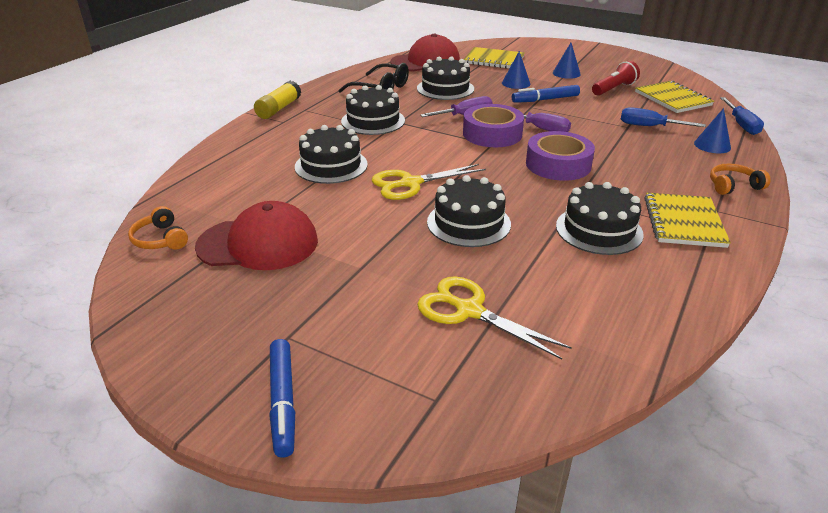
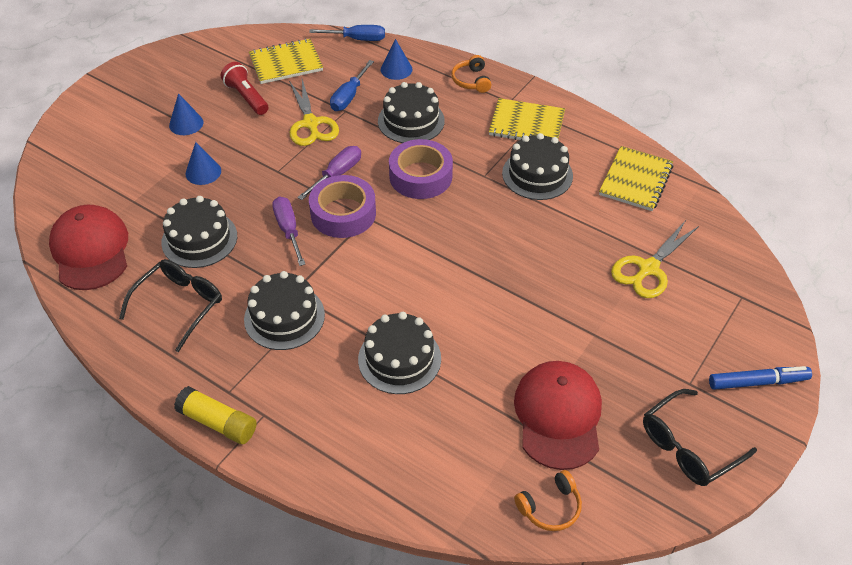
camera: 85 degrees left, 15 degrees up
yellow scissors [372,164,486,200] -> yellow scissors moved to [289,79,339,146]
black cake [427,175,511,247] -> black cake moved to [378,82,445,143]
yellow notebook [464,47,525,69] -> yellow notebook moved to [599,146,673,211]
blue marker [512,85,580,103] -> none
none -> black glasses [643,389,757,486]

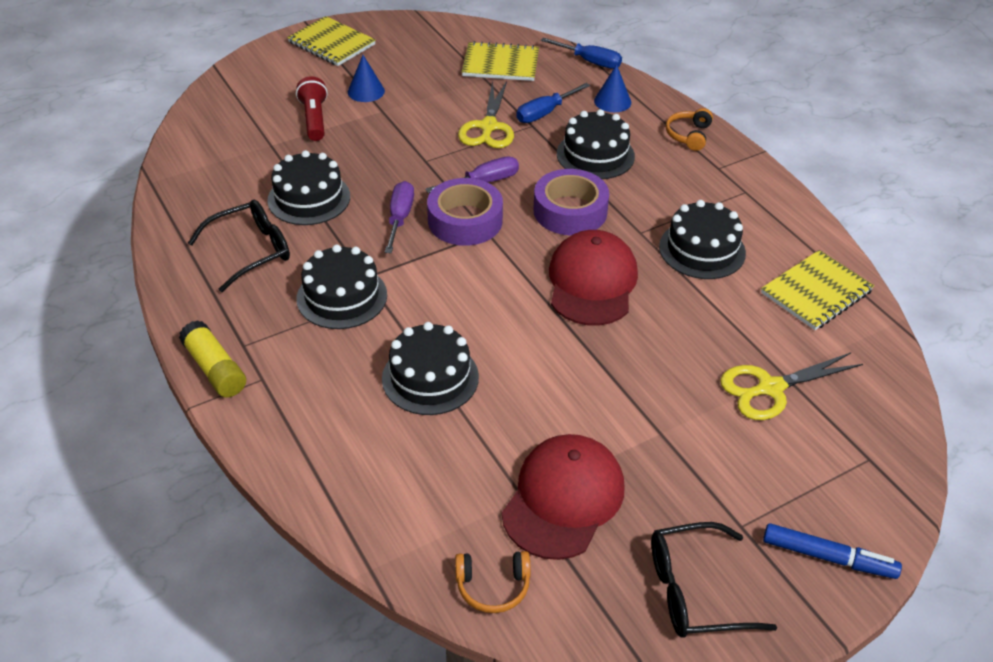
camera: 25 degrees right, 5 degrees down
red cap [49,205,128,290] -> red cap moved to [549,230,638,325]
blue cone [185,142,221,185] -> none
red flashlight [221,62,268,115] -> red flashlight moved to [296,76,328,141]
yellow notebook [489,98,565,140] -> yellow notebook moved to [287,16,376,66]

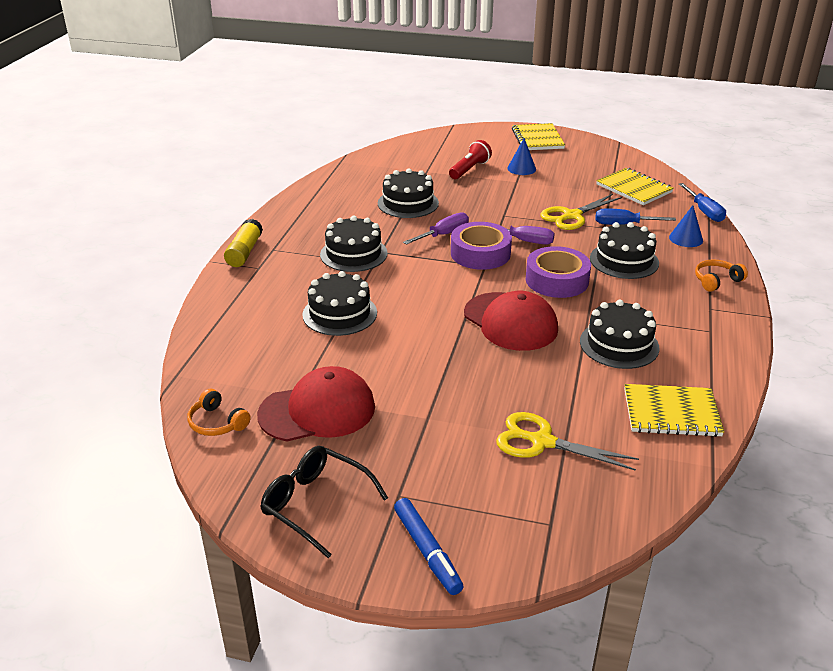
camera: 45 degrees right, 10 degrees down
black glasses [188,200,290,292] -> none
red cap [549,230,638,325] -> red cap turned 90 degrees clockwise [464,291,558,351]

